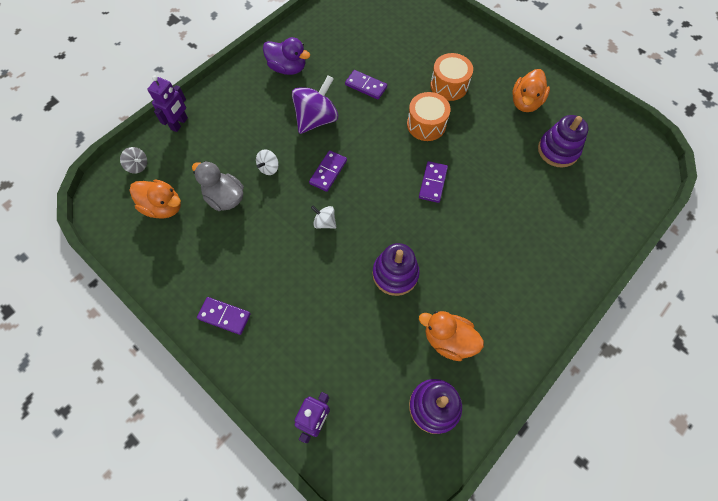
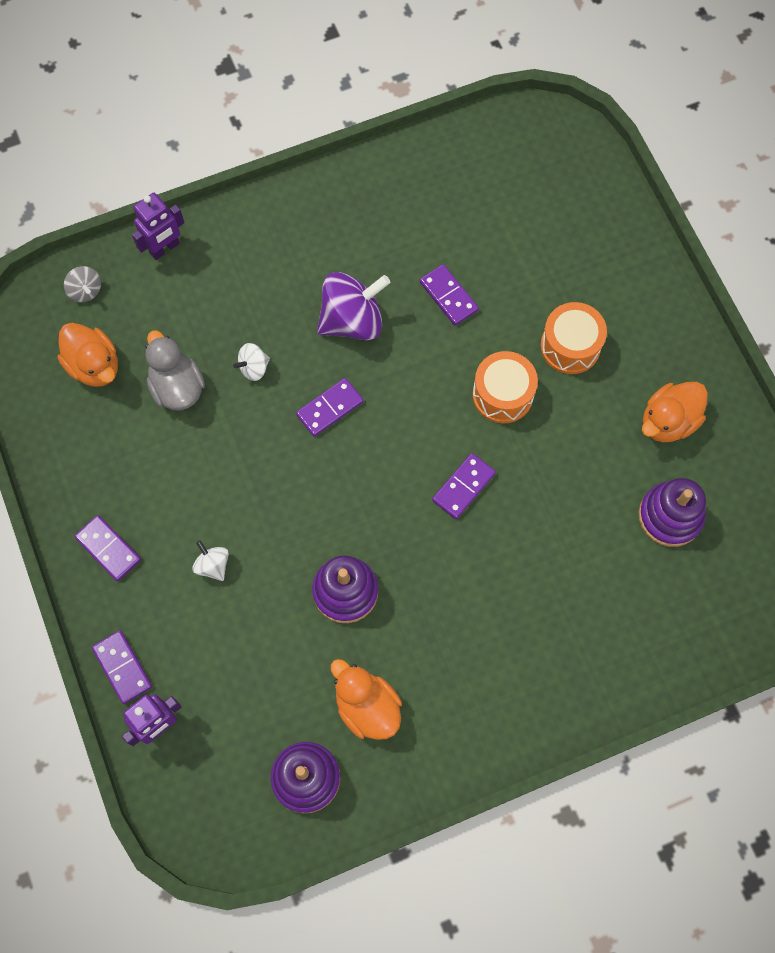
camera: 25 degrees right, 5 degrees up
purple duck [263,37,310,75] -> none
white spinning top [311,206,336,229] -> white spinning top moved to [192,540,229,581]
none -> purple domino [92,630,152,704]

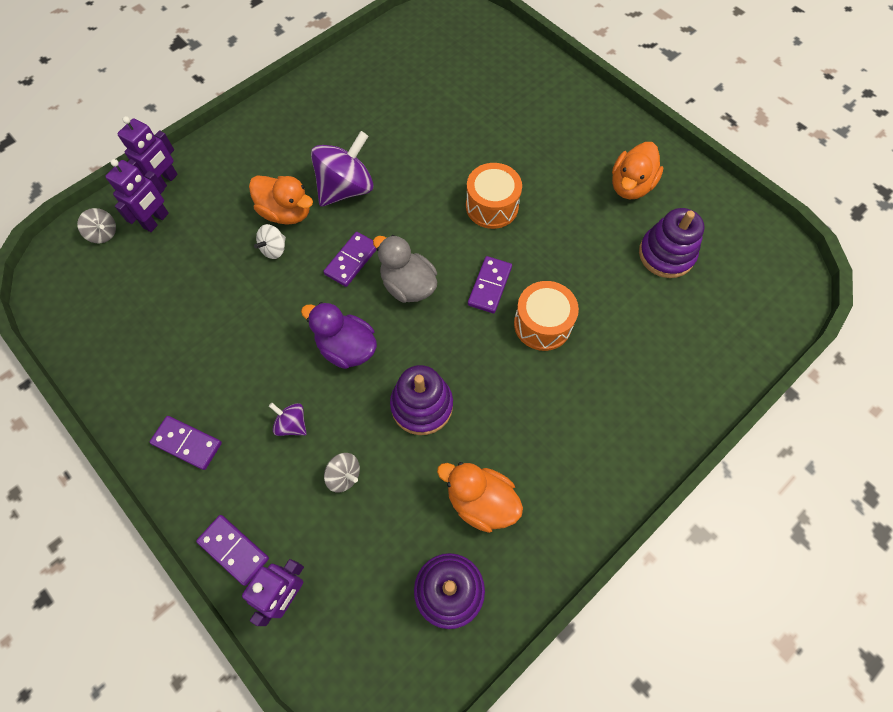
camera: 20 degrees left, 5 degrees down
orange duck [57,323,118,387] -> orange duck moved to [249,175,313,225]
grey duck [145,330,205,410] -> grey duck moved to [373,235,437,303]
white spinning top [192,540,229,581] -> purple spinning top [269,403,307,436]
purple domino [420,264,479,326] -> none
orange drum [541,302,607,374] -> orange drum moved to [514,281,579,351]
none -> purple robot [105,159,169,232]
none -> purple duck [301,302,377,369]
none -> grey spinning top [324,453,360,493]

